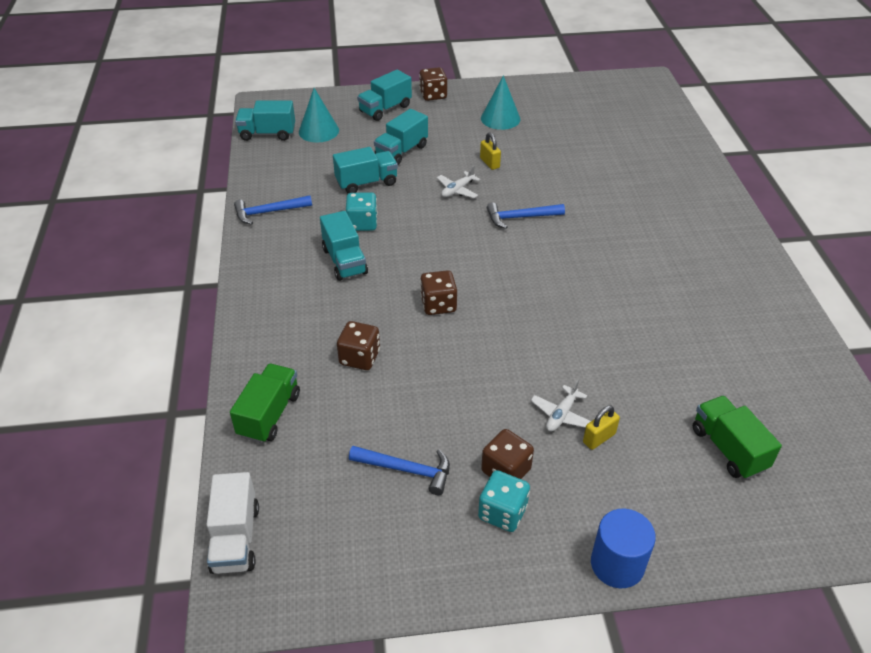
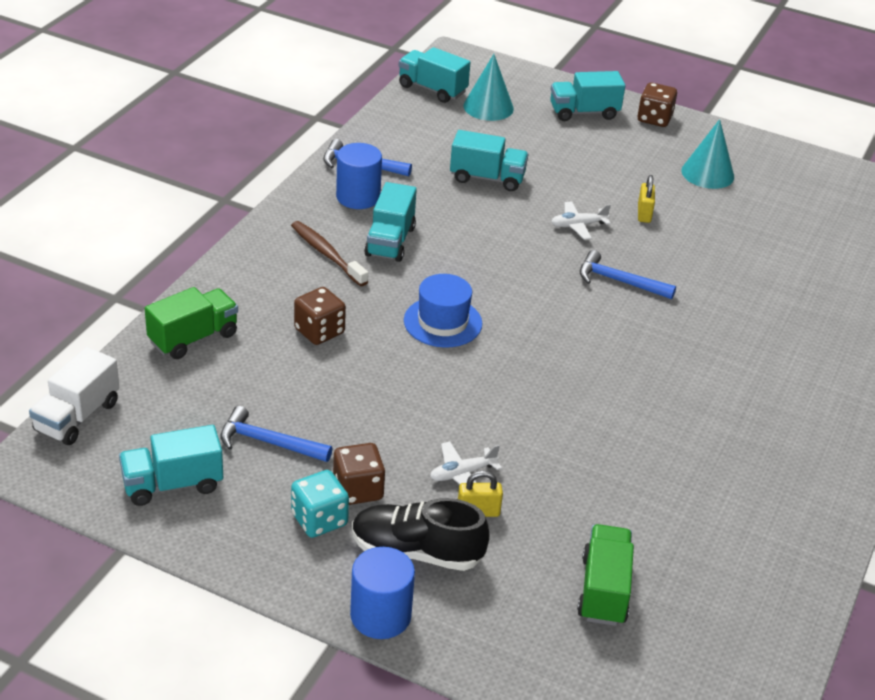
camera: 30 degrees right, 5 degrees down
turquoise dice [346,192,378,231] -> none
blue hammer [349,446,450,495] -> blue hammer turned 150 degrees clockwise [220,406,332,462]
turquoise truck [374,109,428,165] -> turquoise truck moved to [119,425,223,506]
brown dice [420,270,457,315] -> blue hat [404,274,482,347]
none -> brown toothbrush [291,221,368,286]
none -> blue cylinder [336,143,382,209]
none -> black shoe [352,498,489,571]

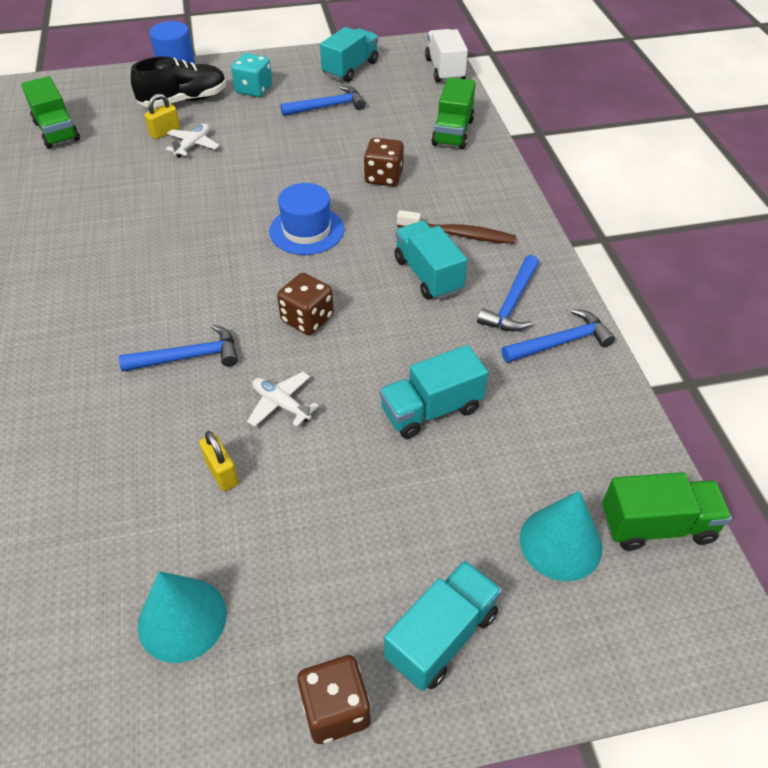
camera: 145 degrees right, 10 degrees up
brown dice [333,443,385,505] -> brown dice moved to [277,273,334,335]
blue cylinder [336,143,382,209] -> blue hammer [477,255,539,331]
turquoise truck [399,47,470,103] -> green truck [602,472,732,551]
white plane [551,201,611,240] -> white plane turned 90 degrees counterclockwise [247,372,319,427]

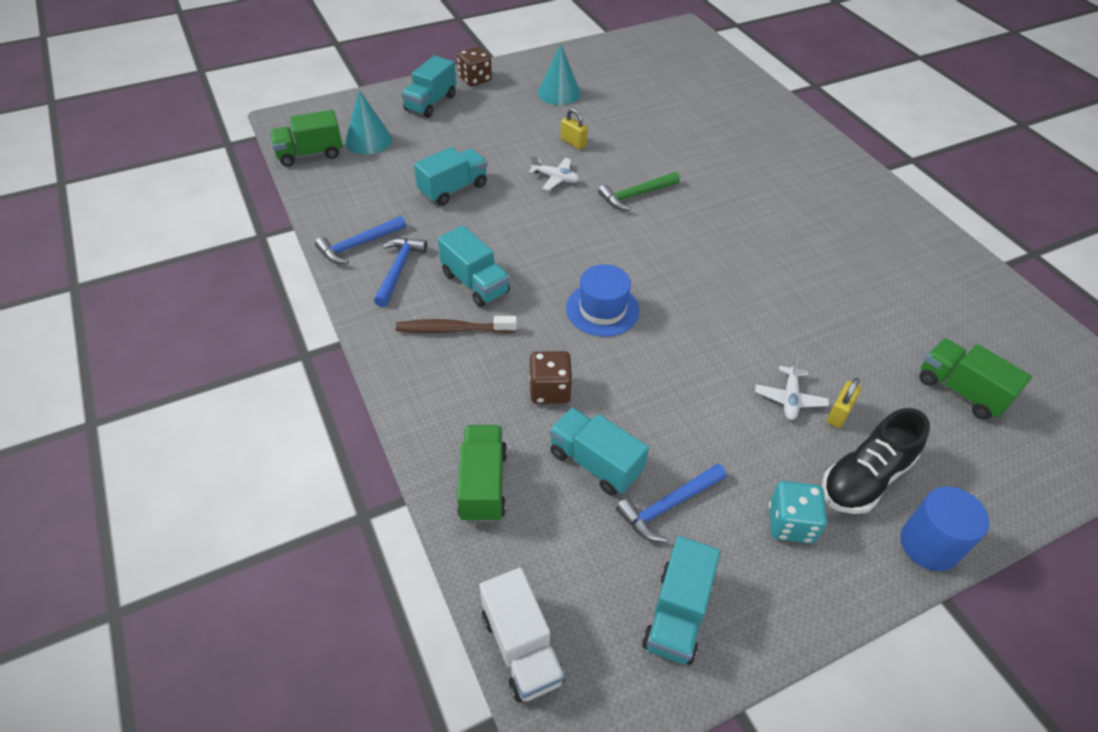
camera: 165 degrees right, 0 degrees up
blue hammer [119,325,238,372] -> green hammer [598,172,680,210]
brown dice [277,273,334,335] -> none
none -> turquoise truck [549,408,649,496]

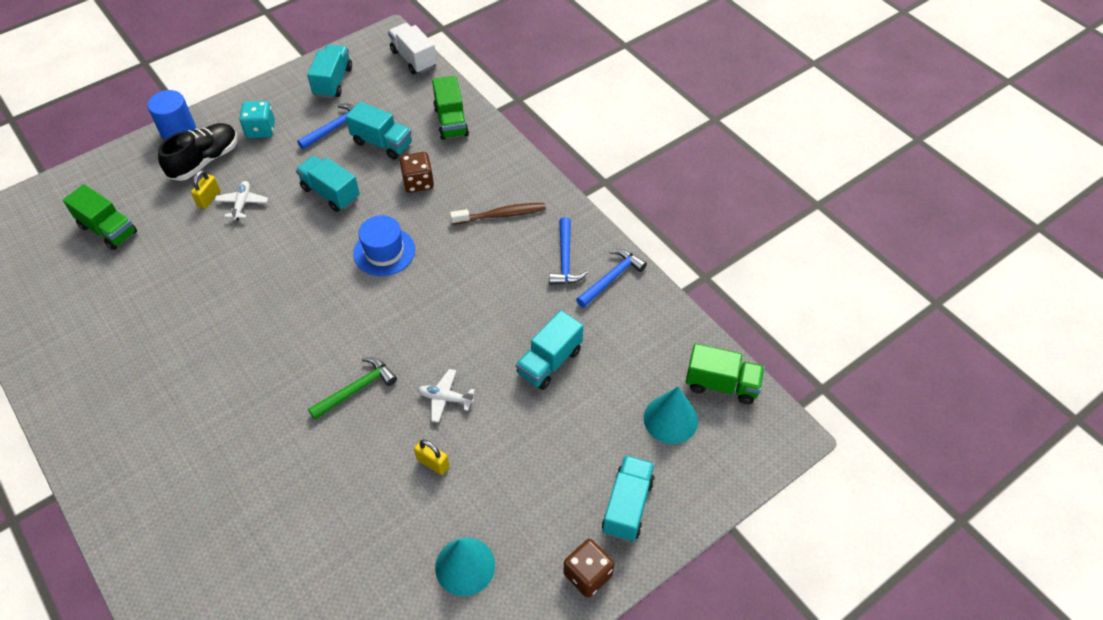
camera: 170 degrees right, 5 degrees up
green truck [270,110,343,167] -> green truck turned 45 degrees clockwise [686,344,765,404]
turquoise truck [438,225,510,307] -> turquoise truck moved to [296,156,360,212]

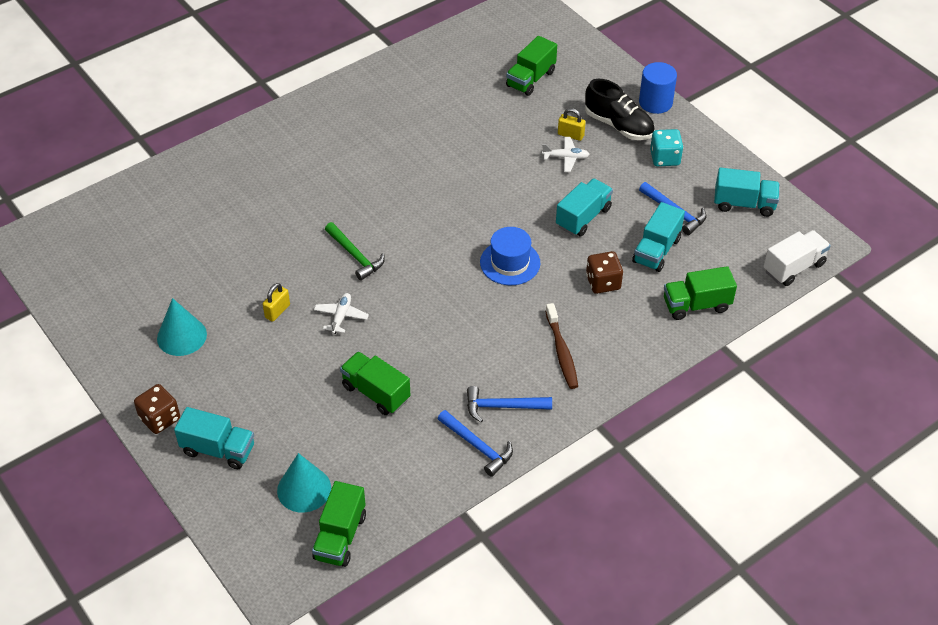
camera: 90 degrees right, 5 degrees down
turquoise truck [516,310,583,390] -> green truck [340,352,410,415]

